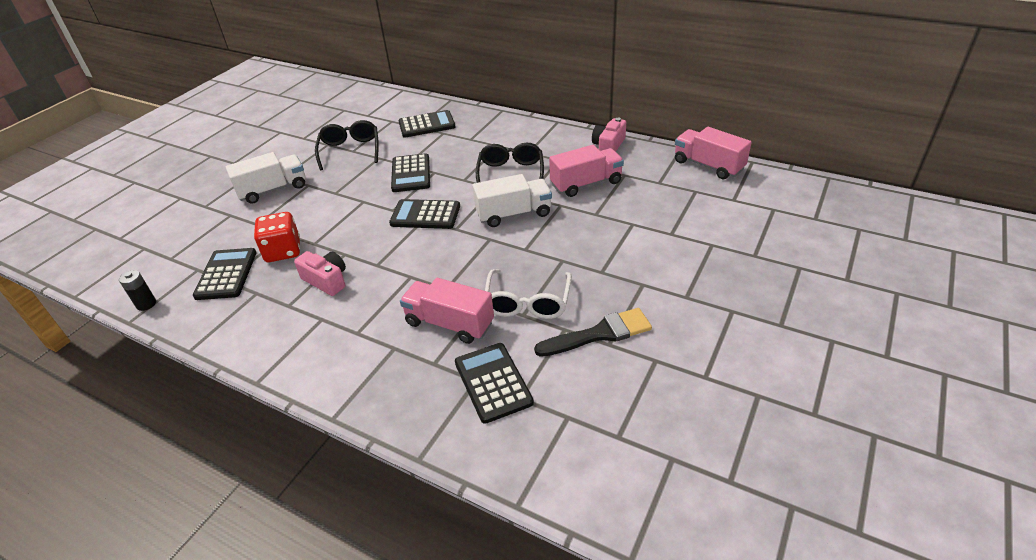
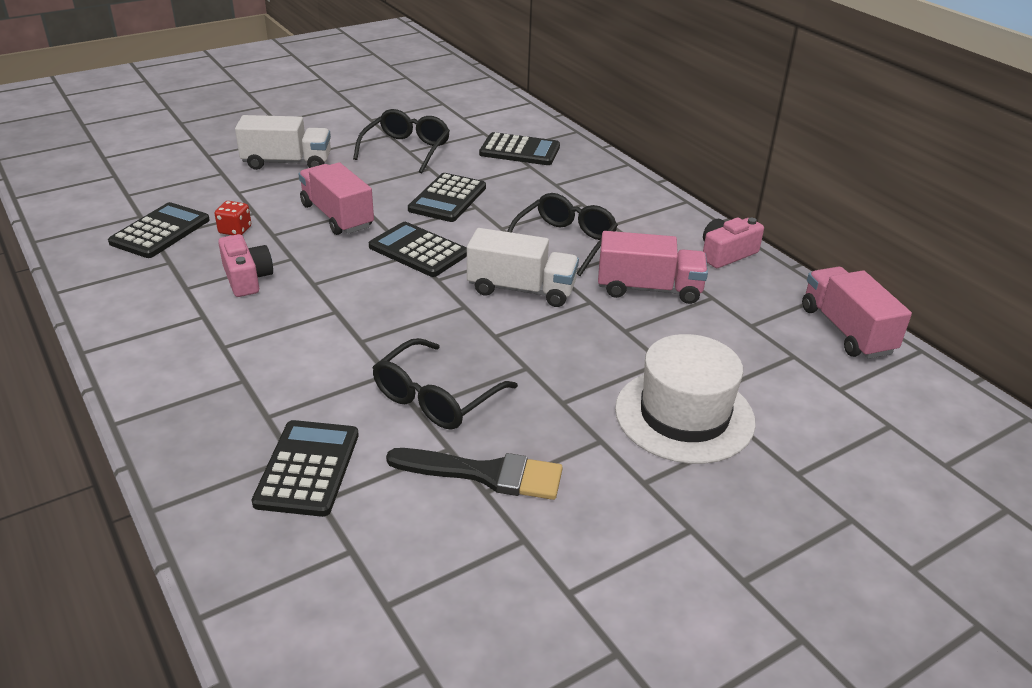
camera: 25 degrees right, 5 degrees down
black battery [119,270,156,311] -> none
red dice [254,212,300,262] -> red dice [215,201,251,235], size x0.58
pink truck [400,278,494,344] -> pink truck moved to [298,162,374,235]
white glasses [485,269,572,319] -> black glasses [372,338,518,430]
none -> white hat [615,334,756,464]

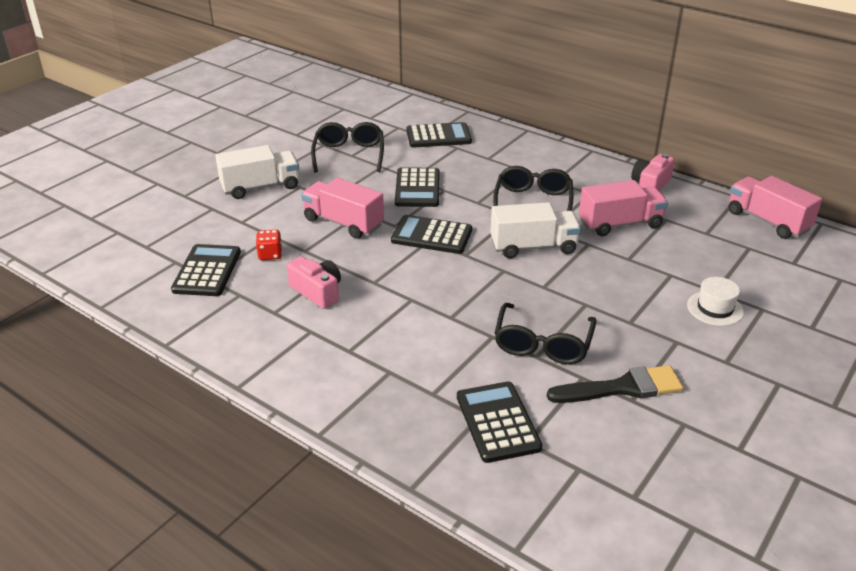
camera: 20 degrees left, 0 degrees up
white hat [615,334,756,464] -> white hat [687,277,744,326], size x0.53

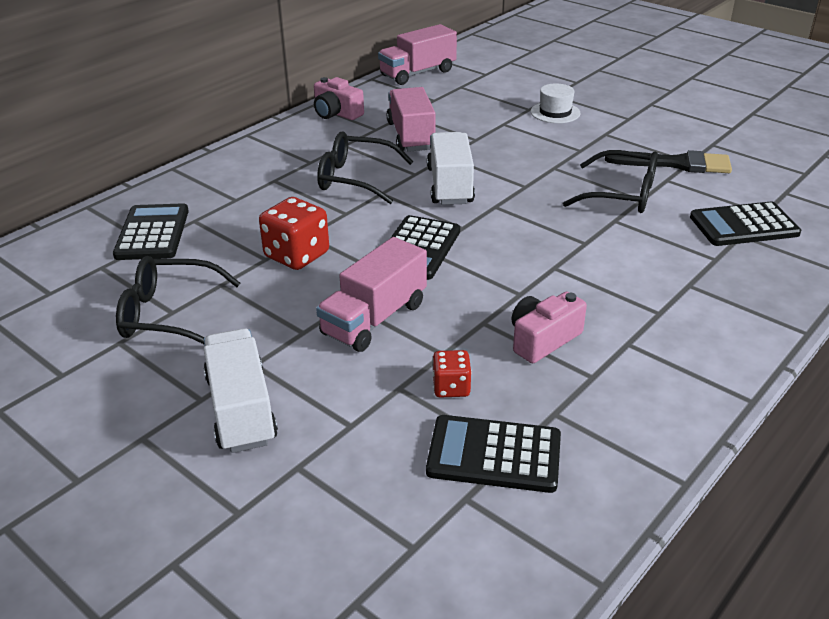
camera: 85 degrees left, 0 degrees up
black calculator [395,167,440,207] -> red dice [259,197,329,270]
black brush [547,365,683,403] -> black brush turned 105 degrees clockwise [605,150,732,173]

